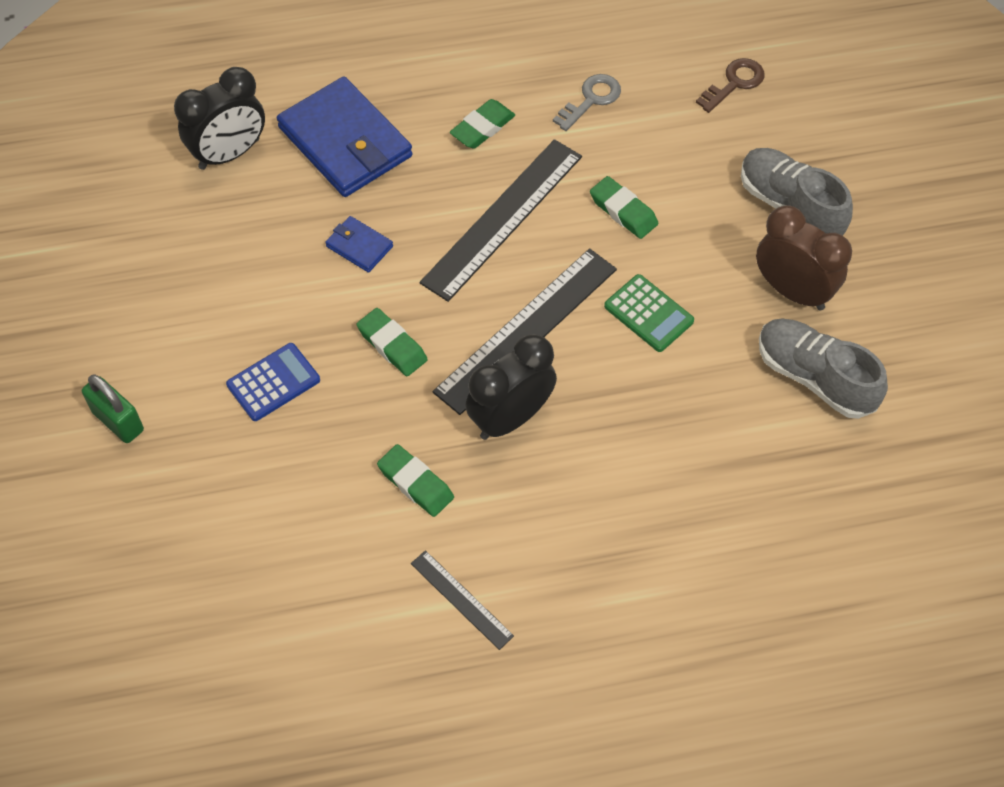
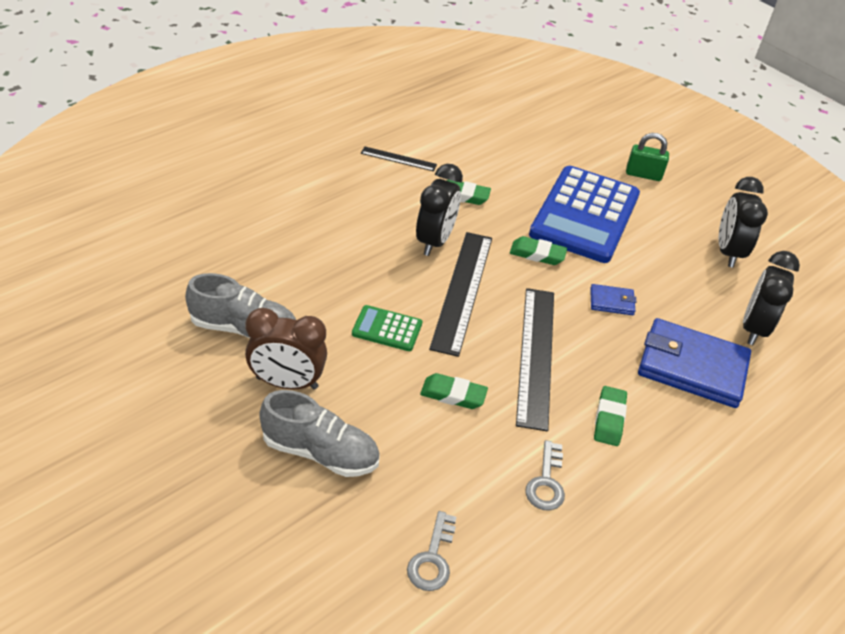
camera: 145 degrees right, 15 degrees down
blue calculator [226,343,320,421] -> blue calculator [529,166,640,263], size x2.26
brown key [696,58,765,113] -> grey key [407,511,456,591]
none -> black clock [719,177,768,268]

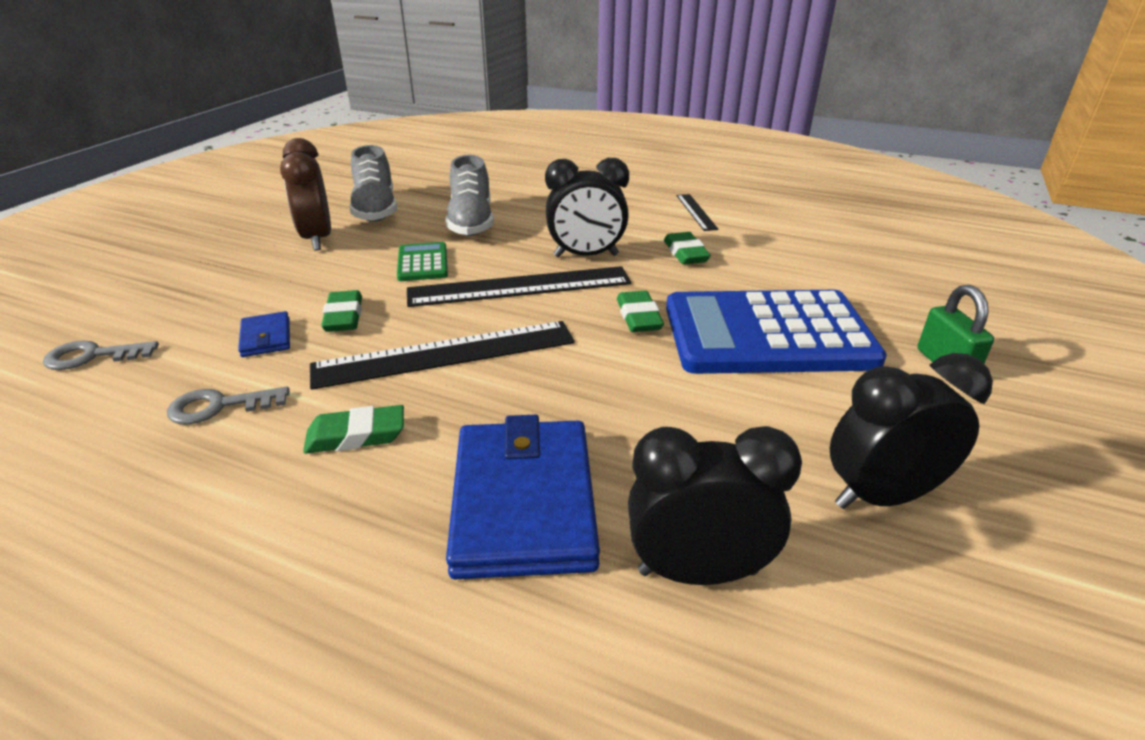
camera: 70 degrees right, 10 degrees down
grey shoe [259,390,380,477] -> grey shoe moved to [445,155,494,236]
blue wallet [590,284,636,315] -> blue wallet moved to [238,311,290,357]

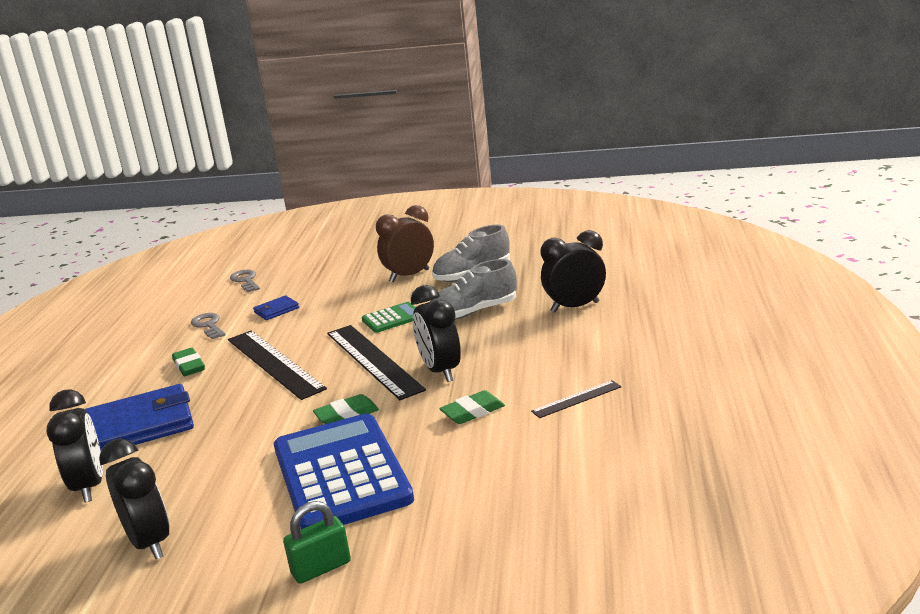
camera: 75 degrees right, 10 degrees down
green eraser [321,290,362,332] -> none
none -> black clock [540,230,606,312]

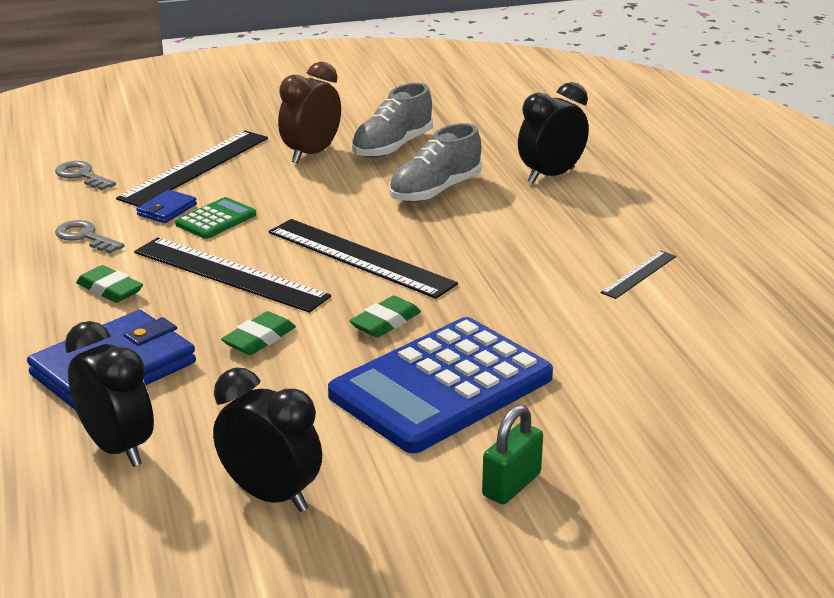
camera: 25 degrees left, 5 degrees up
blue calculator [274,414,414,529] -> blue calculator turned 90 degrees counterclockwise [328,317,553,453]
green calculator [362,302,416,333] -> green calculator moved to [175,197,256,239]
black clock [411,285,461,382] -> none
green eraser [439,390,505,424] -> green eraser moved to [221,311,296,355]
none -> black ruler [116,131,268,207]

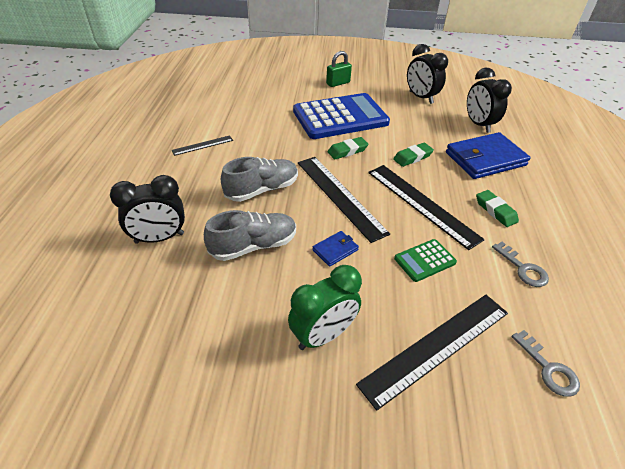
camera: 160 degrees left, 15 degrees up
blue wallet [136,190,197,223] -> blue wallet moved to [312,231,359,267]
brown clock [278,62,341,164] -> green clock [288,265,362,350]
grey shoe [352,83,433,158] -> grey shoe moved to [221,157,298,202]

